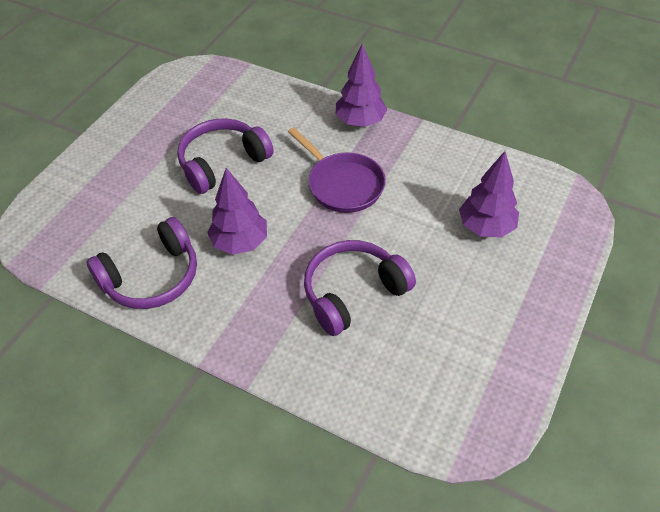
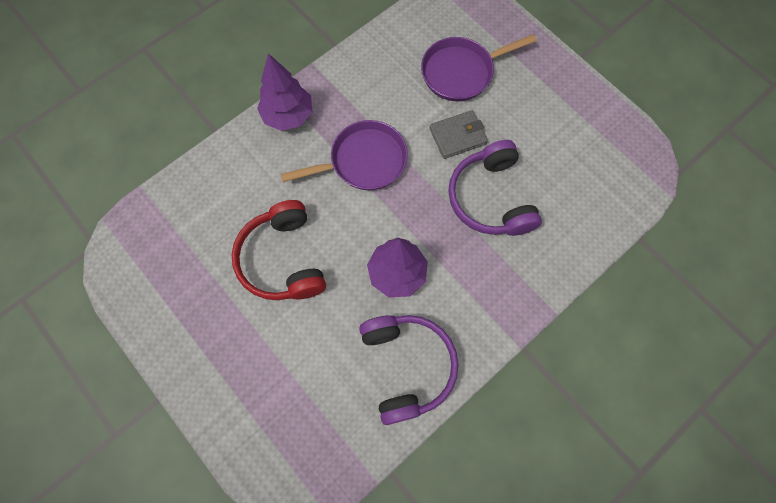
camera: 70 degrees left, 20 degrees up
purple headphones [177,119,274,194] -> red headphones [232,200,326,300]
purple tree [459,151,519,238] -> purple pan [421,34,537,101]
none -> grey wallet [429,110,488,159]

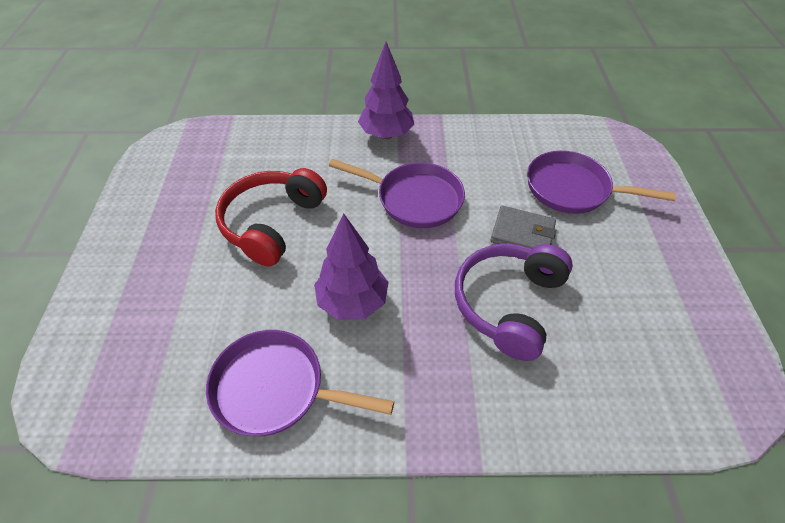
camera: 40 degrees right, 20 degrees down
purple headphones [359,315,458,425] -> purple pan [206,330,394,436]

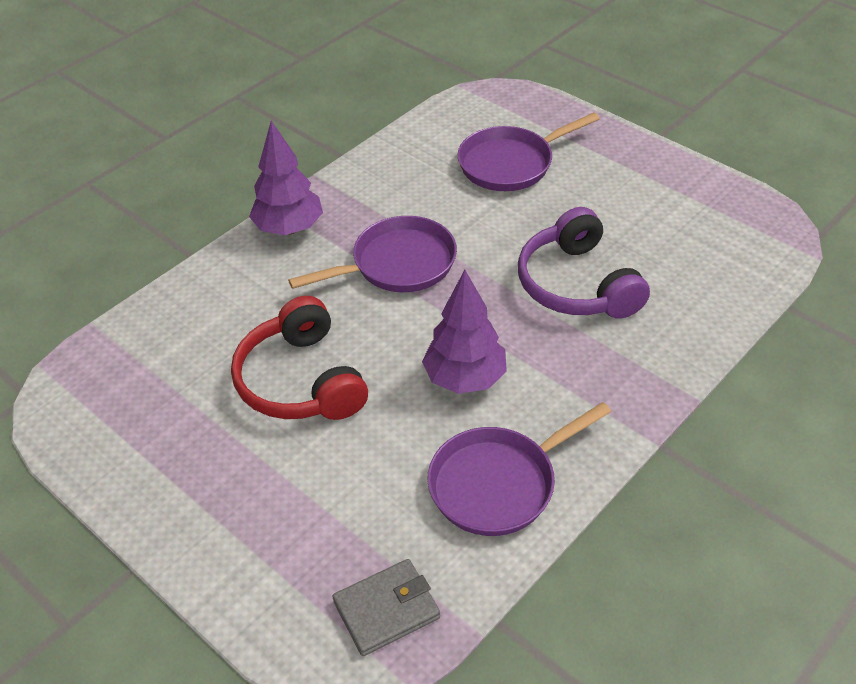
camera: 45 degrees left, 5 degrees down
grey wallet [491,206,556,248] -> grey wallet moved to [333,559,440,656]

